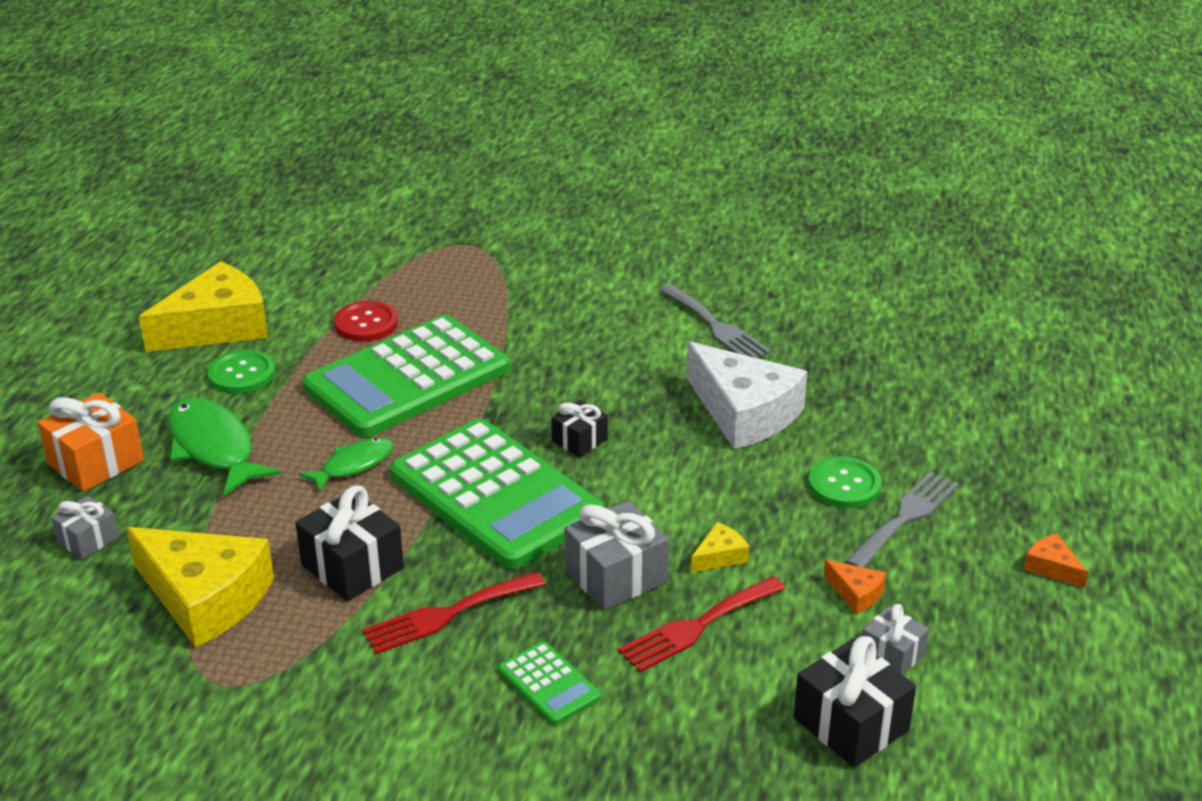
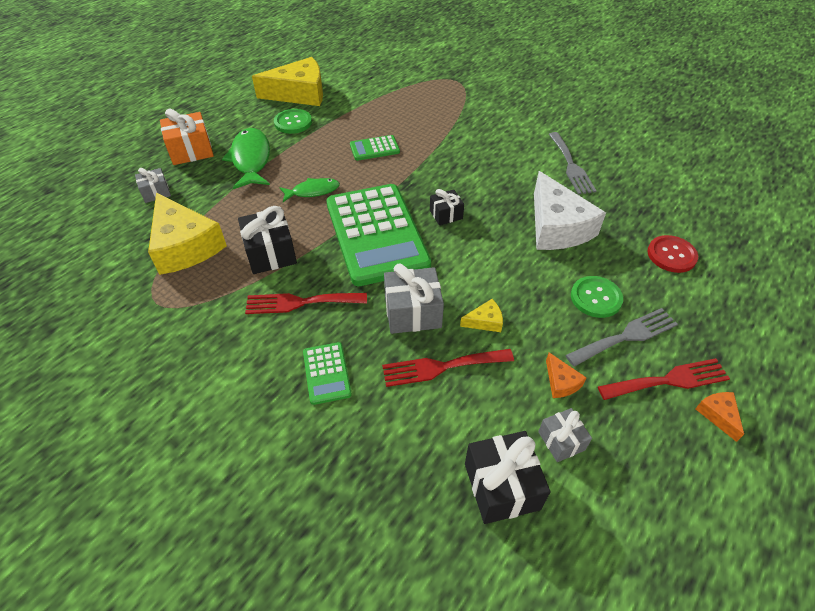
camera: 25 degrees right, 15 degrees up
green calculator [303,315,510,438] -> green calculator [350,135,400,161], size x0.43
red button [334,301,398,341] -> red button moved to [647,235,698,273]
none -> red fork [598,358,730,400]

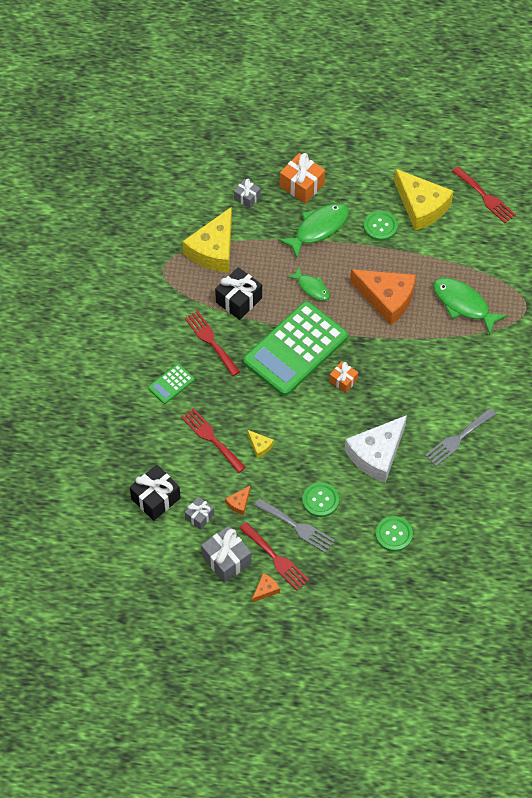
camera: 60 degrees right, 10 degrees up
green calculator [350,135,400,161] -> orange cheese [350,269,416,325]
grey gift [384,263,444,334] -> grey gift moved to [201,526,252,583]
black gift [430,189,464,225] -> orange gift [329,361,358,393]
red button [647,235,698,273] -> green button [376,516,413,552]
none -> green fish [433,277,508,335]
none -> red fork [452,167,516,223]

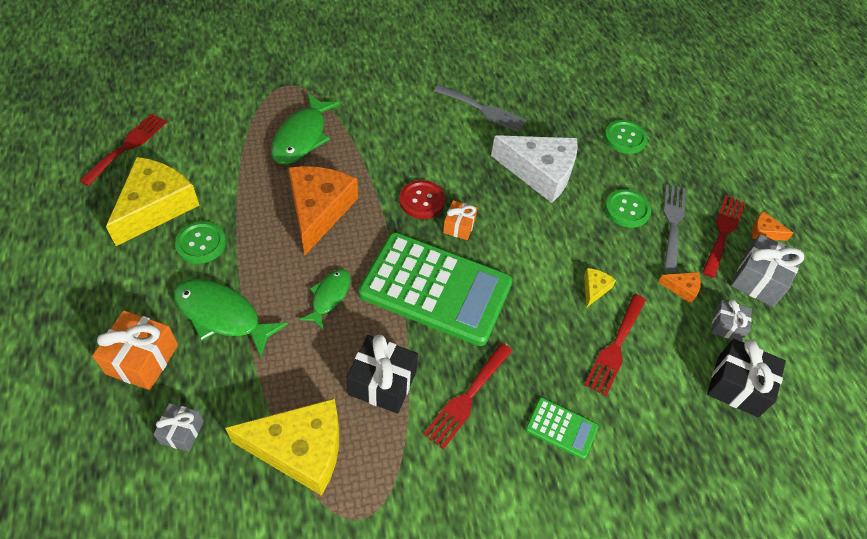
camera: 115 degrees left, 5 degrees down
none -> red button [399,180,445,219]

